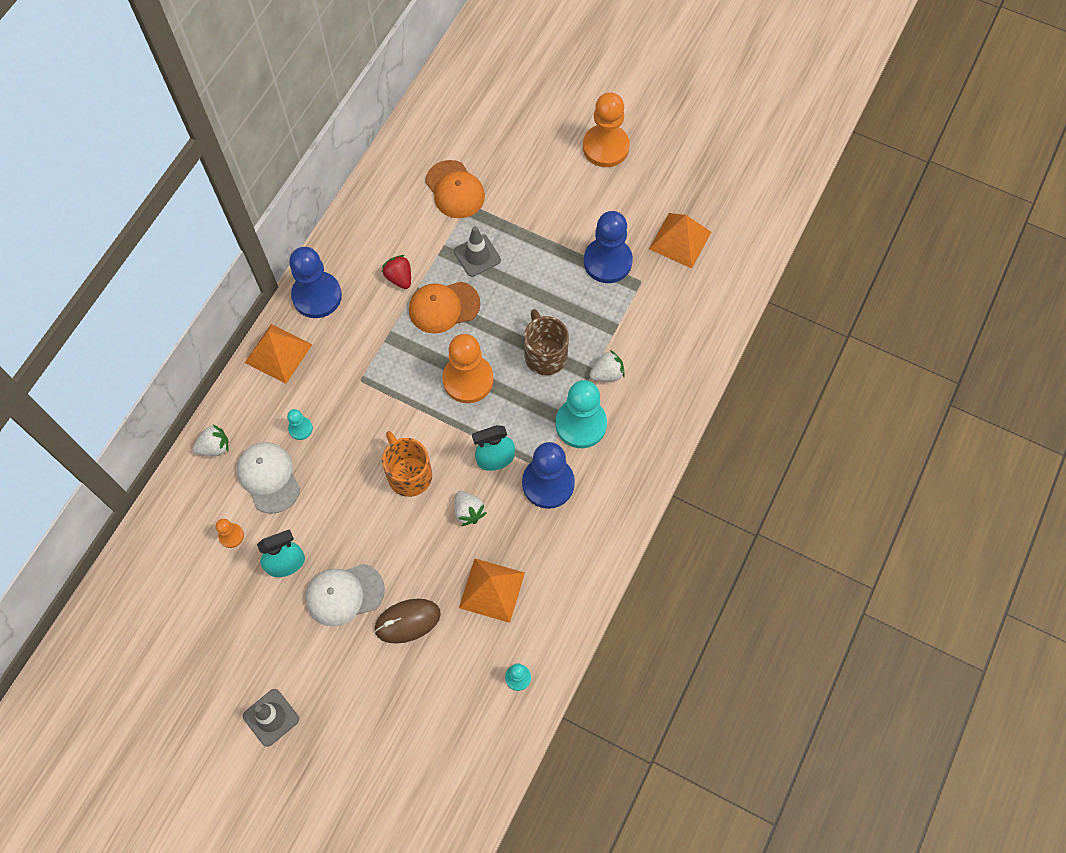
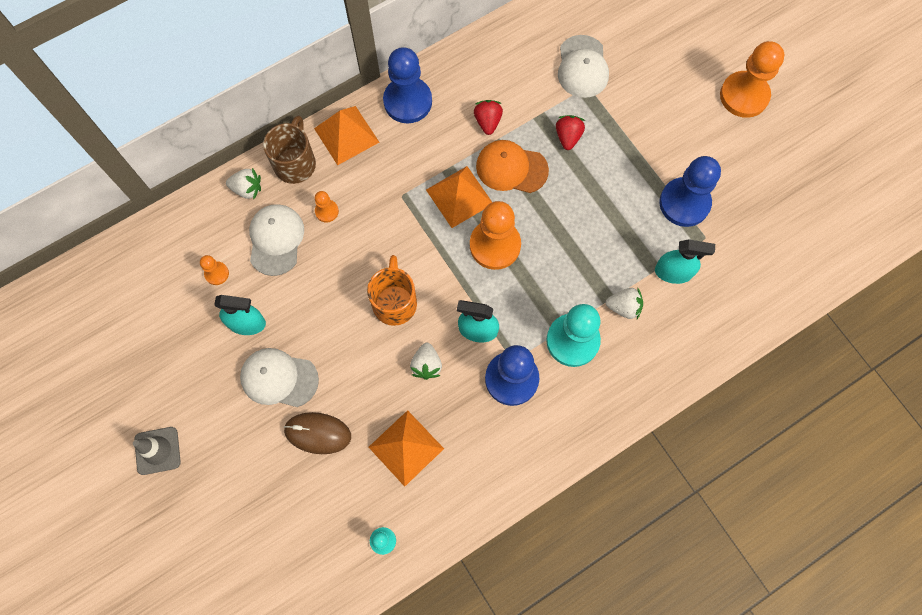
camera: 30 degrees right, 5 degrees up
turquoise pawn [287,409,313,440] -> orange pawn [315,191,339,222]
orange cap [425,160,485,218] -> white cap [558,35,609,98]
grey traffic cone [454,226,501,277] -> red strawberry [556,115,585,150]
brown mug [524,309,569,375] -> brown mug moved to [263,116,316,184]
orange pyramid [649,213,711,268] -> orange pyramid moved to [426,166,492,228]
none -> turquoise spray bottle [655,239,715,284]

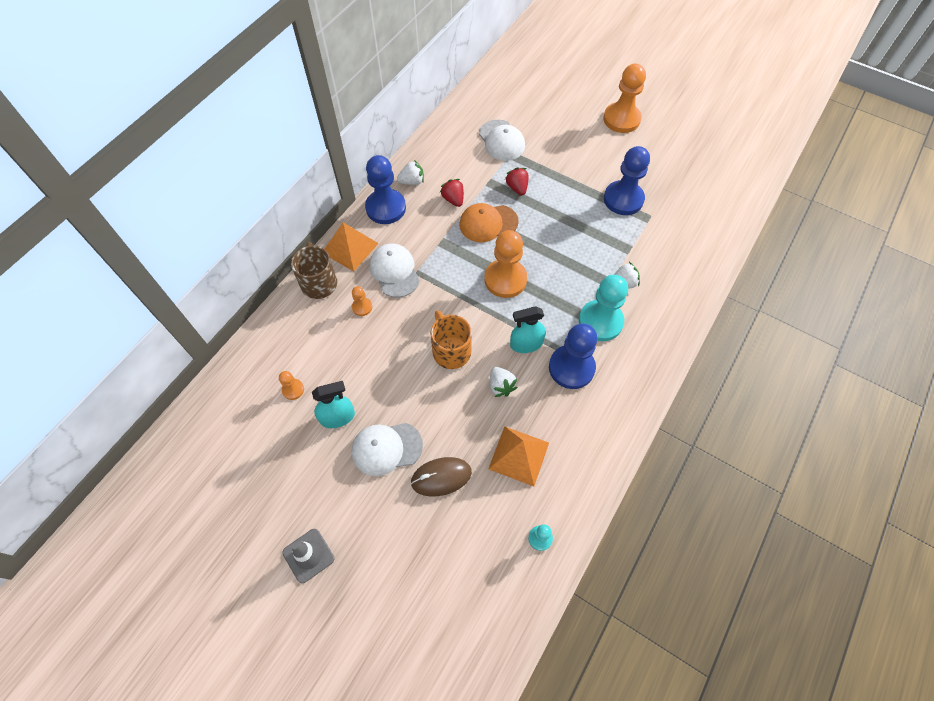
camera: 25 degrees left, 10 degrees down
white strawberry [226,168,261,199] -> white strawberry moved to [397,160,424,185]
white cap [249,204,304,276] -> white cap moved to [370,244,420,298]
orange pyramid [426,166,492,228] -> none
turquoise spray bottle [655,239,715,284] -> none

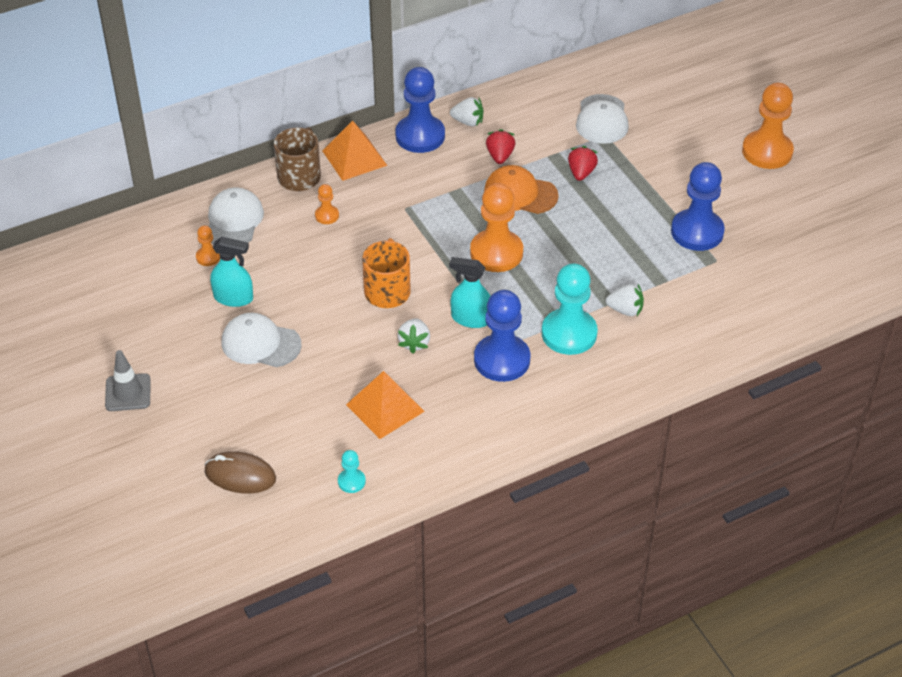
camera: 30 degrees right, 15 degrees down
white cap [370,244,420,298] -> white cap moved to [208,188,264,244]
brown mouse [411,457,472,497] -> brown mouse moved to [204,451,276,494]

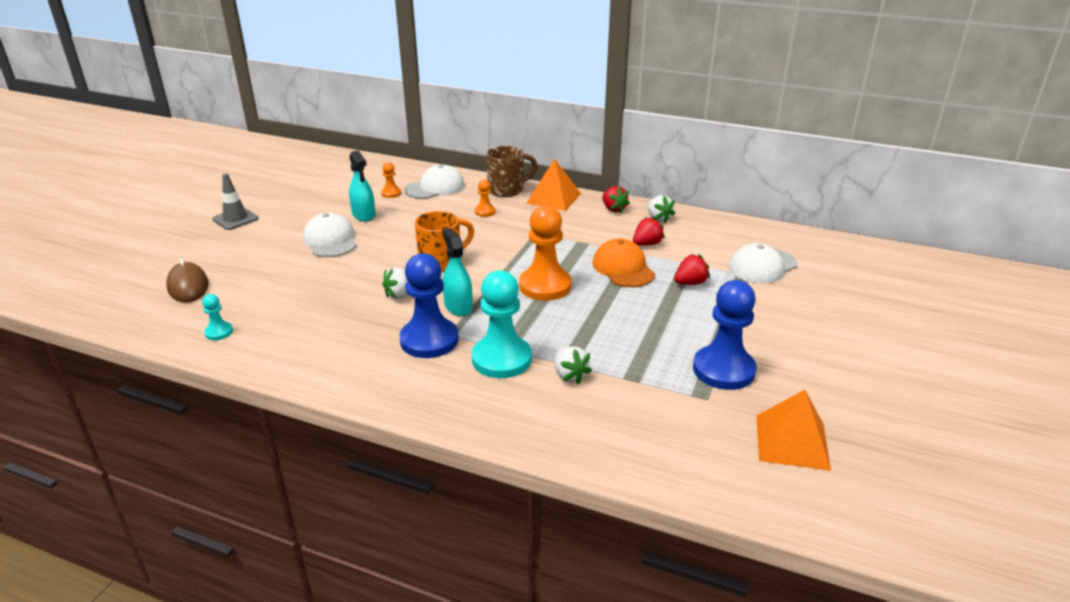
camera: 50 degrees right, 15 degrees down
orange pyramid [346,371,425,439] -> orange pyramid moved to [756,390,831,471]
blue pawn [395,67,445,153] -> red strawberry [602,186,630,213]
orange pawn [742,83,794,169] -> none

